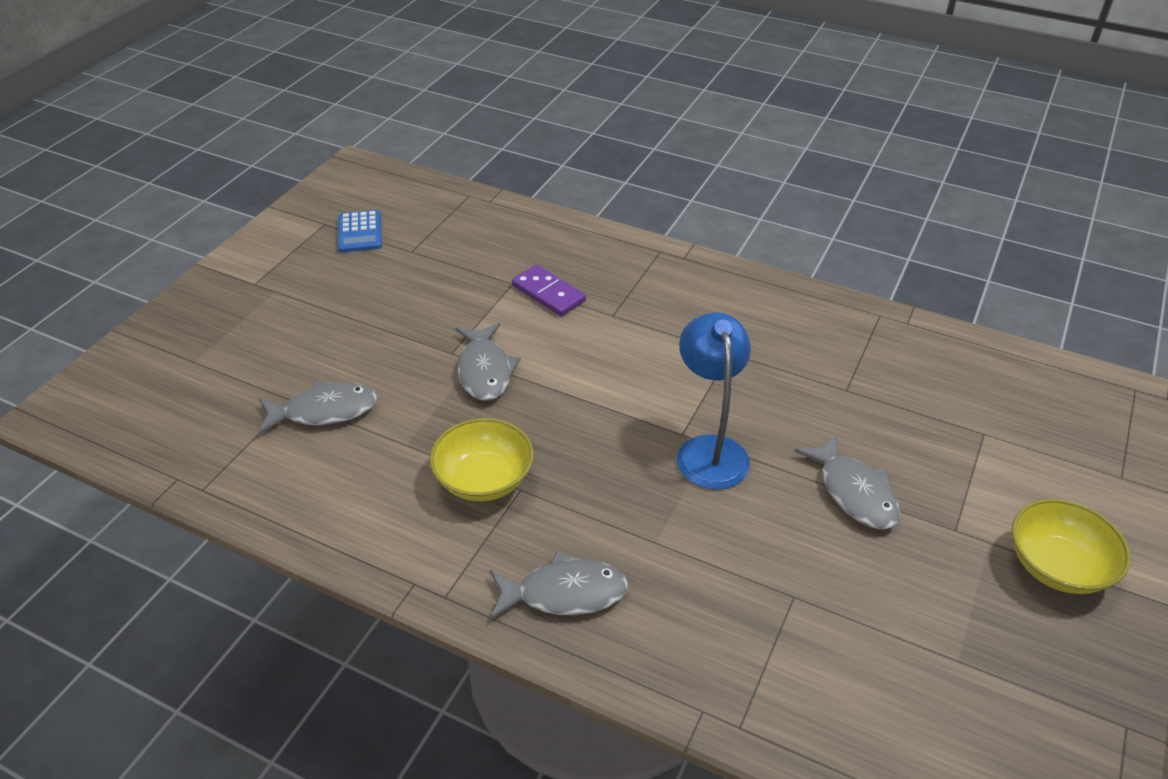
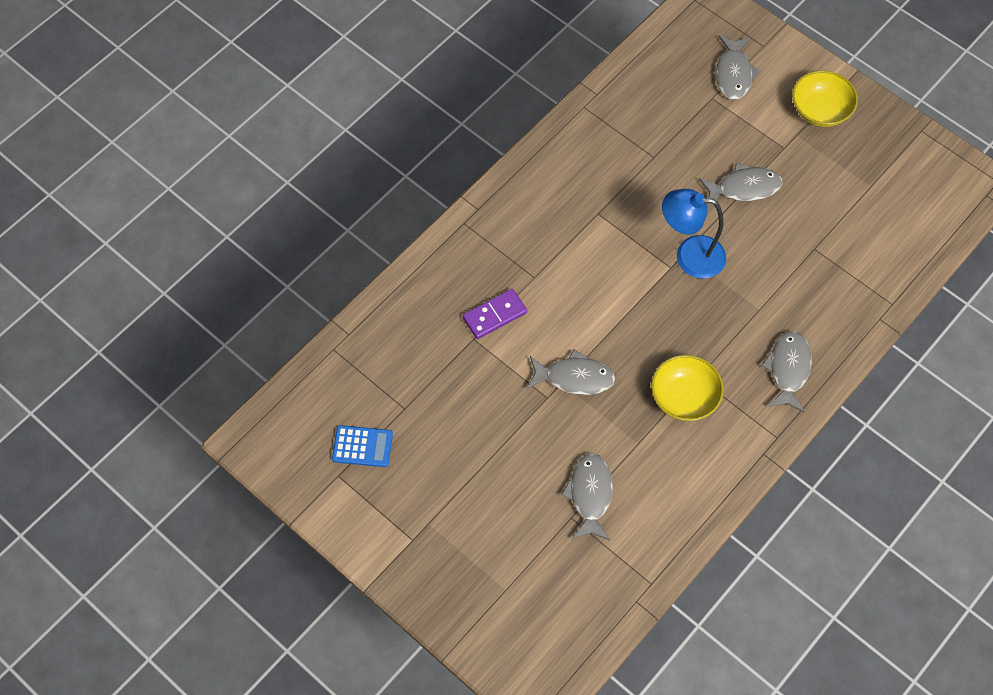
camera: 75 degrees left, 20 degrees up
none -> grey fish [716,35,760,100]

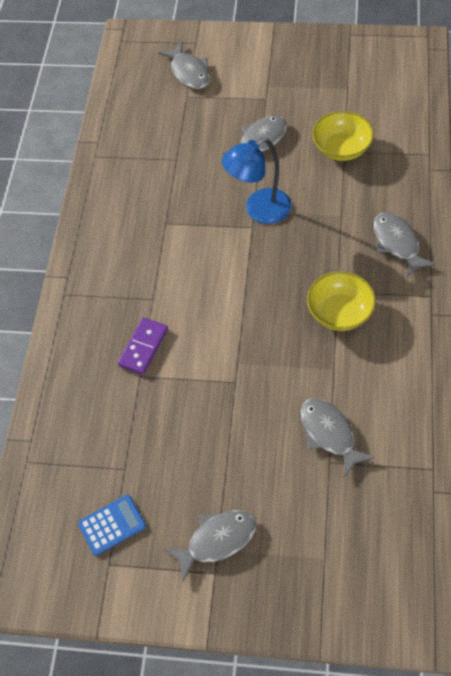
camera: 30 degrees left, 5 degrees down
grey fish [527,349,615,395] -> grey fish moved to [164,510,257,581]
yellow bowl [792,71,858,127] -> yellow bowl moved to [312,111,374,161]

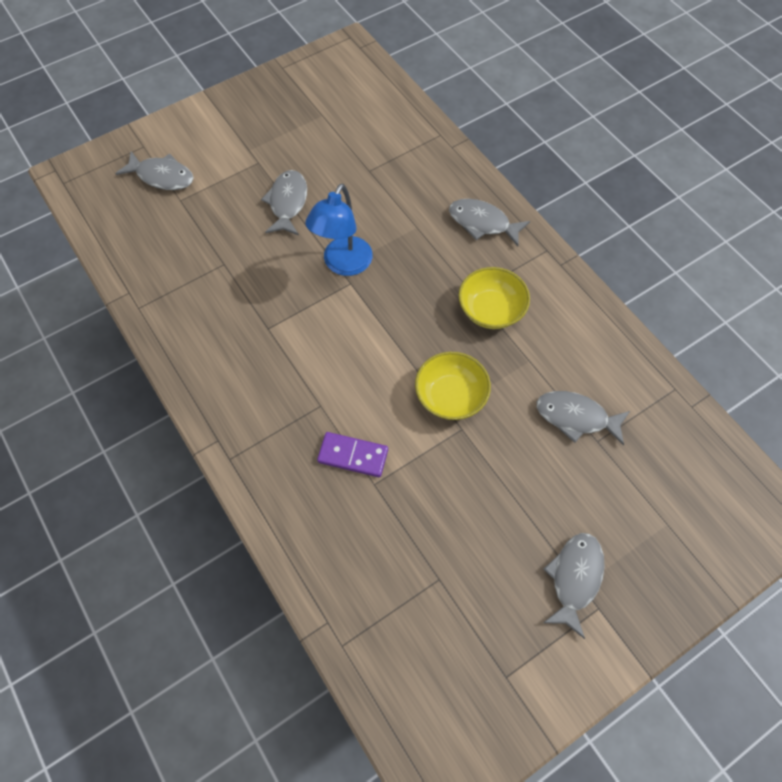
camera: 45 degrees left, 5 degrees up
blue calculator [78,494,146,556] -> none
purple domino [118,317,168,375] -> purple domino turned 60 degrees counterclockwise [317,432,388,477]
yellow bowl [312,111,374,161] -> yellow bowl moved to [415,352,491,420]

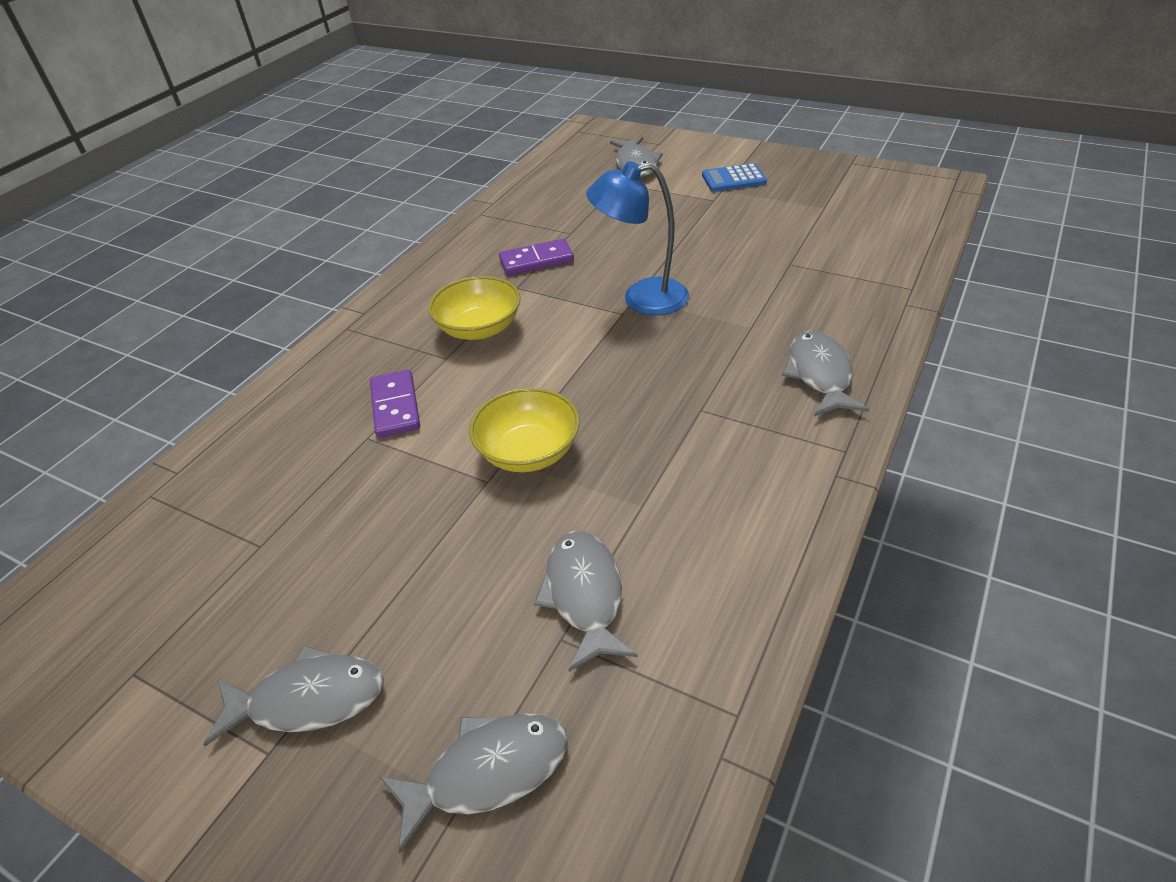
camera: 65 degrees right, 20 degrees down
grey fish [261,170,307,235] -> grey fish moved to [380,713,568,853]
yellow bowl [459,267,530,329] -> yellow bowl moved to [429,276,520,340]
none -> purple domino [499,239,574,276]
none -> blue calculator [702,163,767,192]

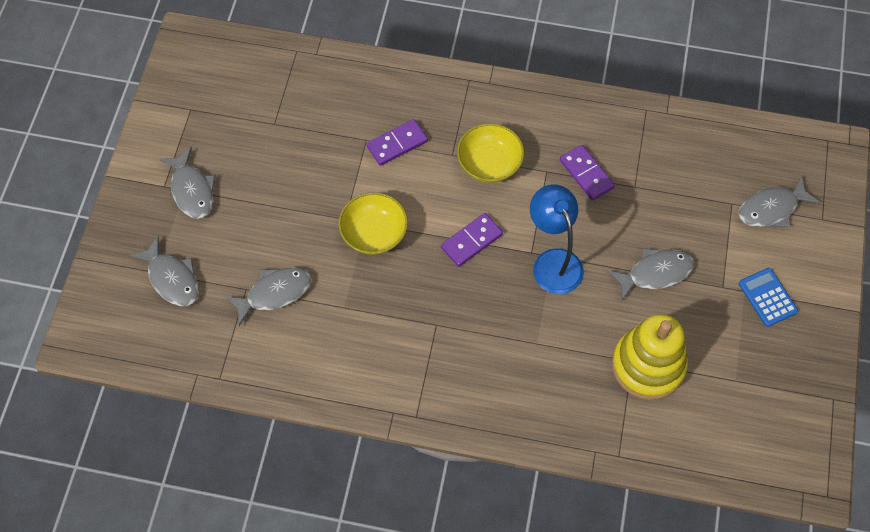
camera: 70 degrees right, 20 degrees up
grey fish [782,331,869,417] -> grey fish moved to [608,248,694,300]
none -> purple domino [441,213,503,267]
none -> yellow stacking toy [612,314,688,400]

